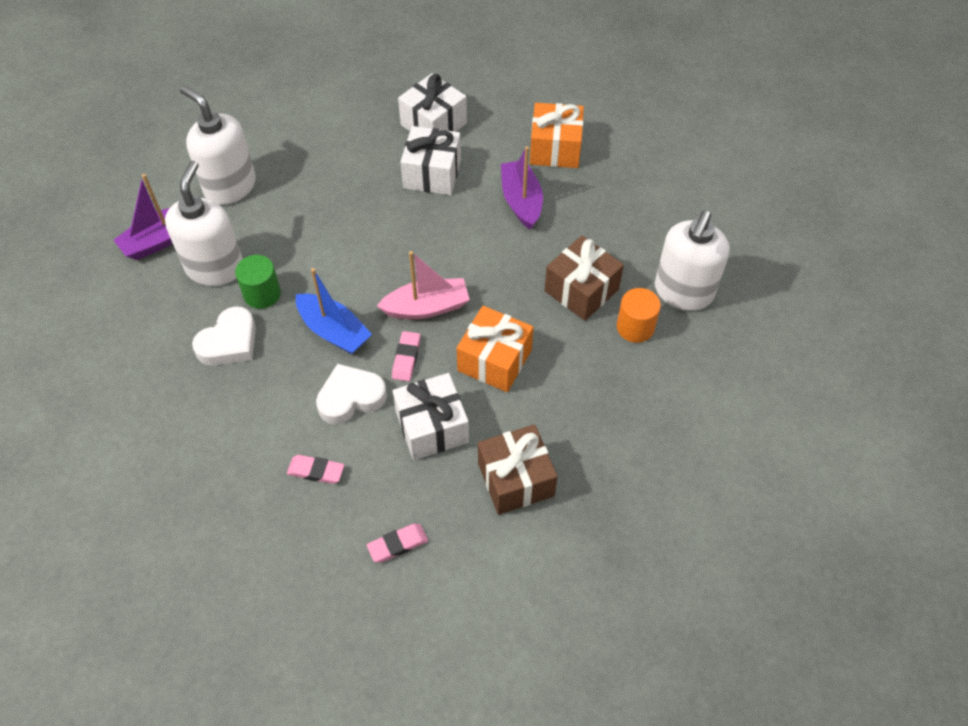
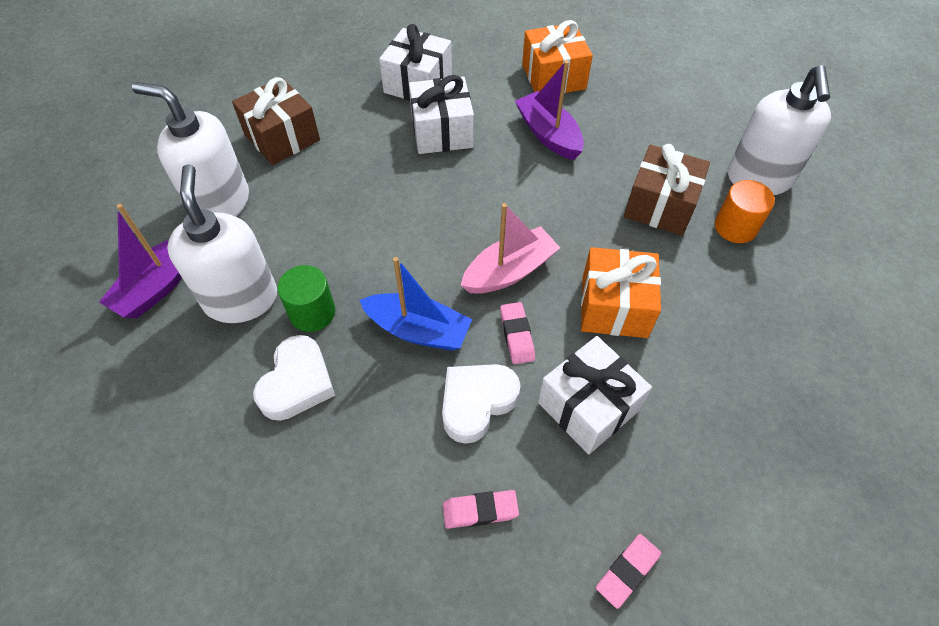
camera: 20 degrees left, 0 degrees up
brown gift [478,424,558,515] -> brown gift moved to [232,77,320,165]

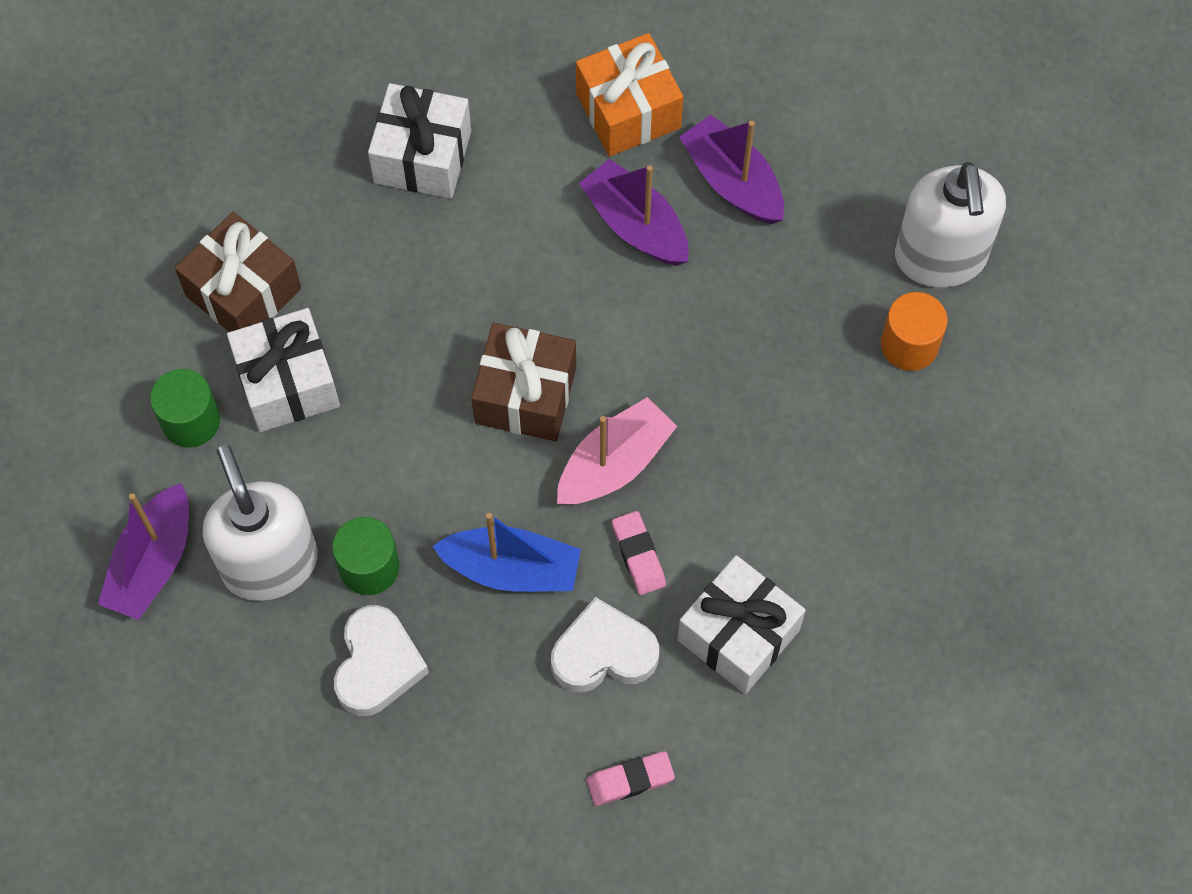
camera: 10 degrees left, 10 degrees up
white soap dispenser [132,82,249,217] -> green cylinder [150,369,220,447]
white gift [409,75,474,154] -> white gift moved to [227,308,340,432]
white heart [442,364,521,444] -> white heart turned 45 degrees clockwise [551,597,659,692]
orange gift [581,247,661,338] -> none
pink eraser [596,534,661,609] -> none
brown gift [624,144,710,236] -> brown gift moved to [471,323,576,441]
none -> purple boat [679,115,784,224]

